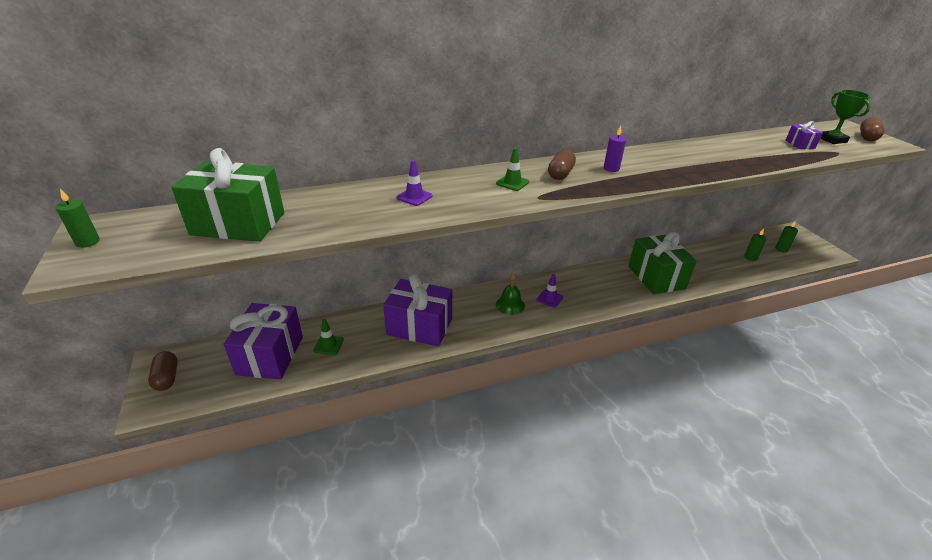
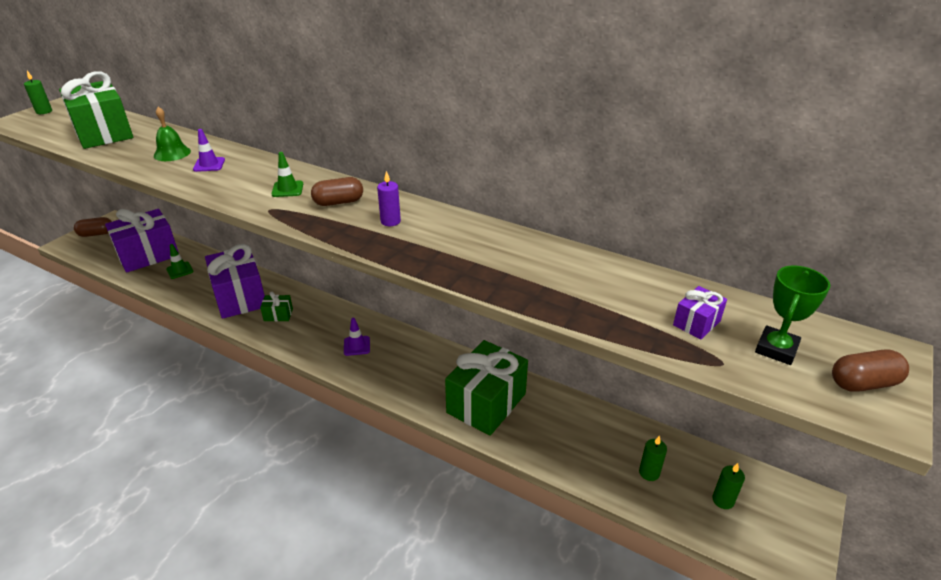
camera: 50 degrees right, 0 degrees up
brown capsule [148,351,178,391] -> brown capsule turned 45 degrees clockwise [74,217,112,237]
green bell [496,272,525,315] -> green bell moved to [154,107,191,161]
none -> green gift [260,292,293,321]

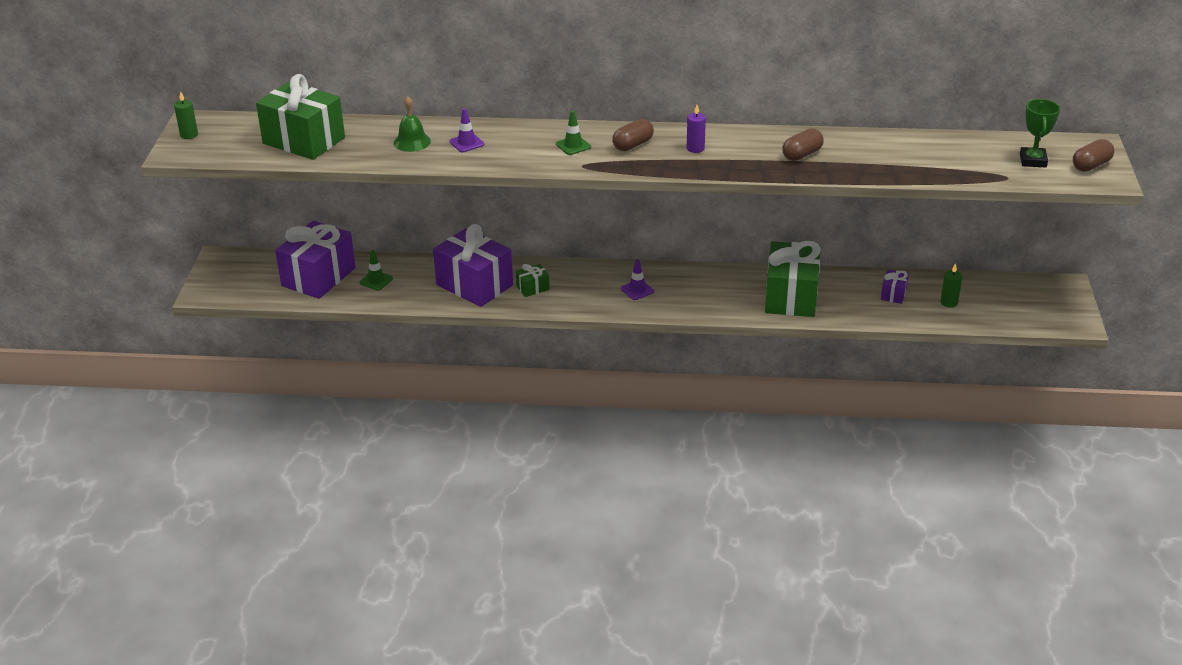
camera: 25 degrees left, 0 degrees up
brown capsule [74,217,112,237] -> brown capsule moved to [782,128,824,161]
purple gift [673,286,727,339] -> purple gift moved to [881,269,909,304]
green candle [712,463,745,509] -> none

